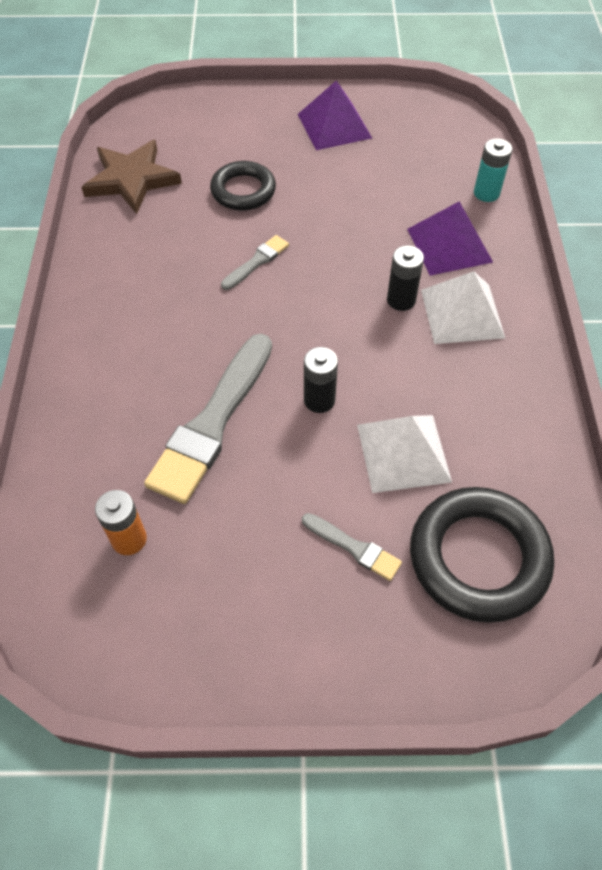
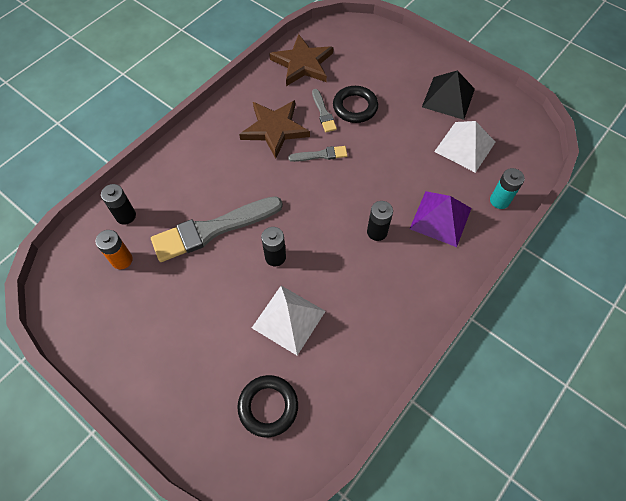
camera: 40 degrees right, 5 degrees up
purple pyramid [297,80,372,150] -> black pyramid [422,70,475,120]
grey brush [302,513,402,581] -> grey brush moved to [312,89,337,132]
black ring [410,487,554,623] -> black ring [237,375,298,437], size x0.63
white pyramid [421,271,505,344] -> white pyramid moved to [434,121,495,173]
none -> black battery [101,184,136,225]
none -> brown star [239,100,310,159]

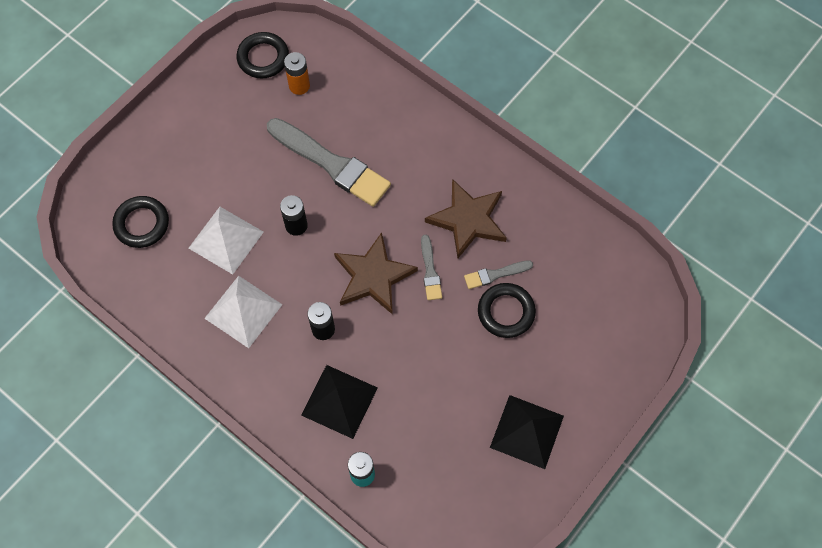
camera: 90 degrees right, 5 degrees up
black battery [101,184,136,225] -> none
grey brush [151,196,283,262] -> grey brush turned 150 degrees clockwise [267,118,391,207]
brown star [269,34,333,86] -> brown star moved to [334,232,418,315]
purple pyramid [410,191,471,247] -> black pyramid [301,365,378,439]
white pyramid [434,121,495,173] -> white pyramid moved to [204,276,283,348]
none -> black ring [236,32,289,79]

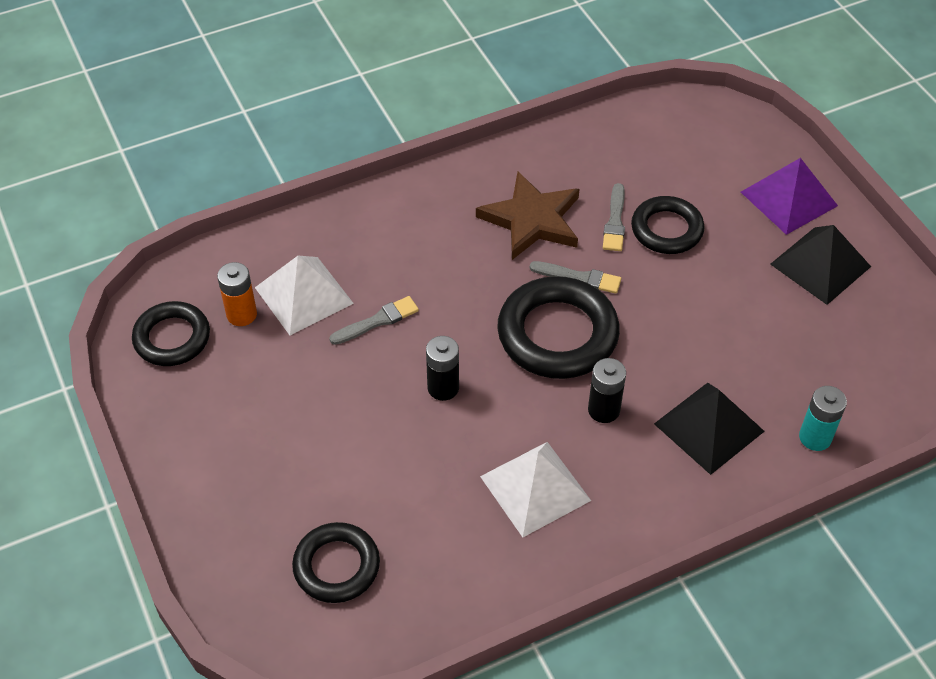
camera: 65 degrees left, 15 degrees down
white pyramid [189,207,264,274] -> white pyramid moved to [255,256,354,335]
grey brush [267,118,391,207] -> grey brush [329,296,419,345], size x0.47
brown star [334,232,418,315] -> black ring [497,276,620,379]
none -> purple pyramid [741,158,838,235]

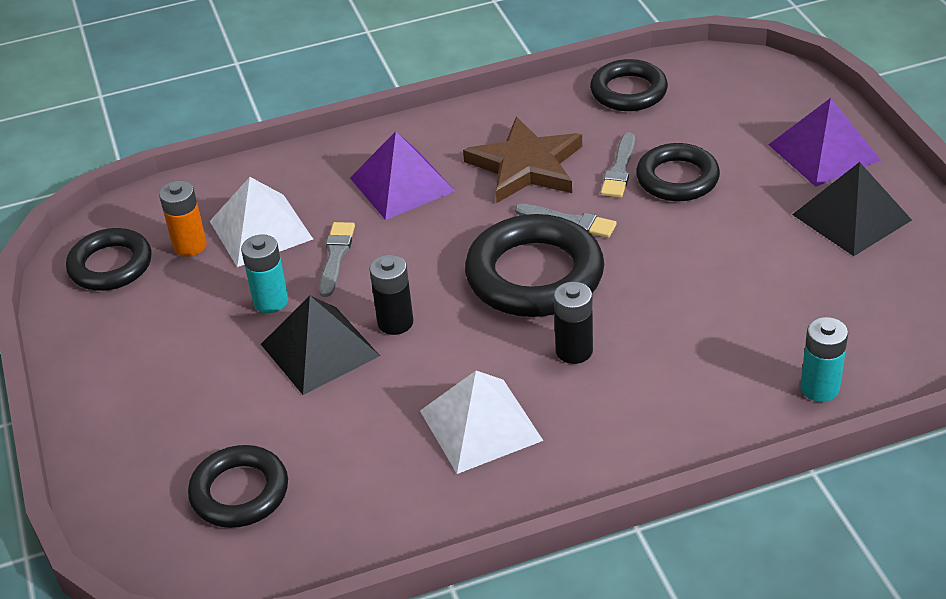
camera: 10 degrees right, 10 degrees down
grey brush [329,296,419,345] -> grey brush turned 60 degrees counterclockwise [319,222,355,297]
black pyramid [654,383,765,475] -> black pyramid moved to [261,296,380,395]
none -> turquoise battery [241,234,288,313]
none -> purple pyramid [350,131,455,220]
none -> black ring [590,59,668,111]

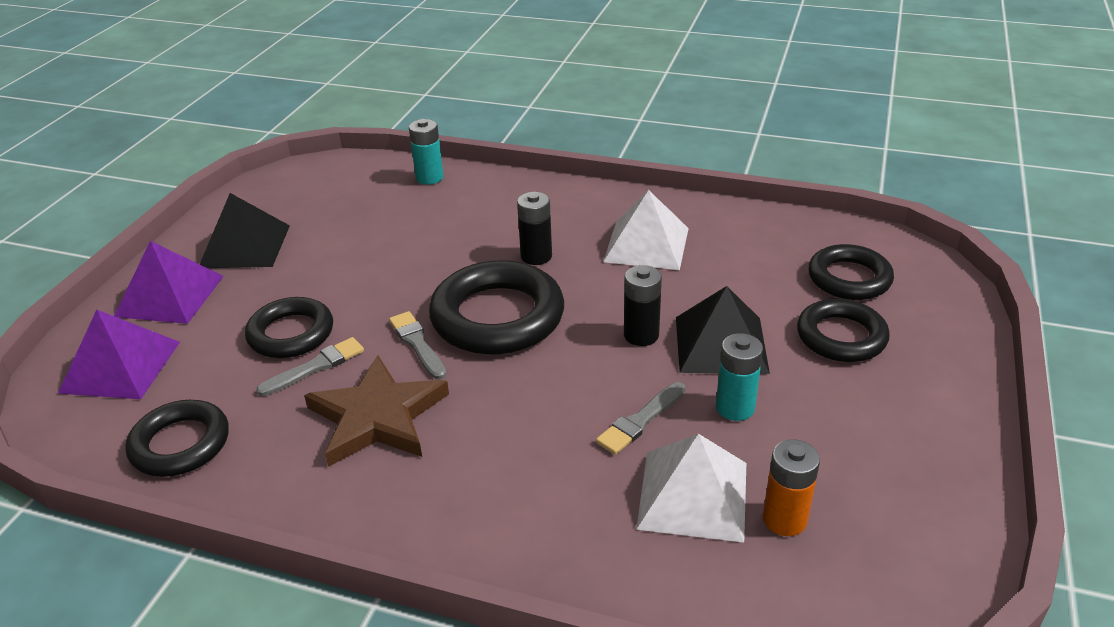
camera: 145 degrees left, 5 degrees down
black ring [66,228,152,291] -> black ring moved to [797,299,890,362]
purple pyramid [350,131,455,220] -> purple pyramid moved to [58,310,180,399]

